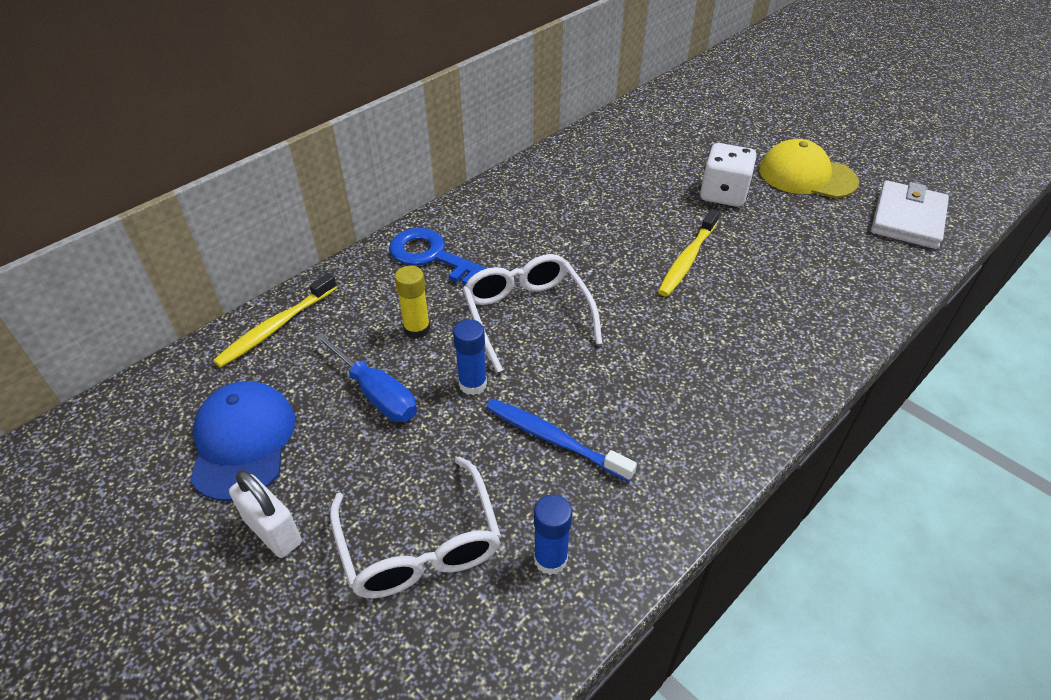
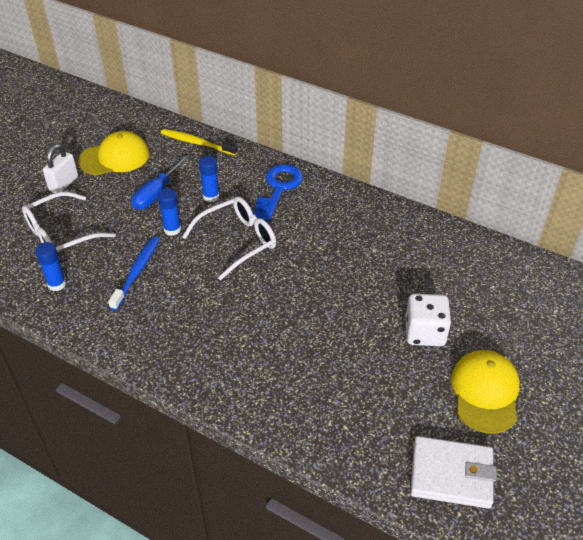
camera: 75 degrees right, 0 degrees up
blue cap [190,381,295,501] -> yellow cap [78,131,150,175]
yellow glue stick [394,266,430,339] -> blue glue stick [199,156,219,202]
yellow toothbrush [658,209,719,297] -> none

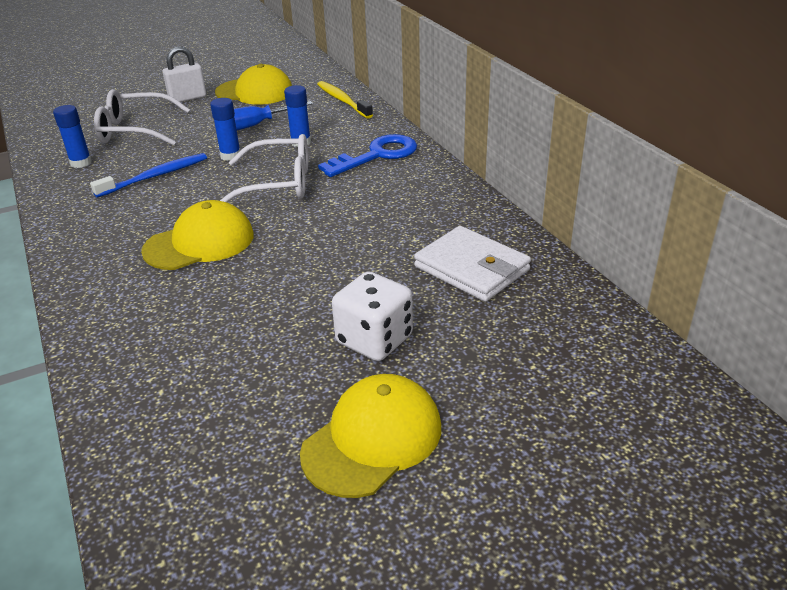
camera: 35 degrees right, 10 degrees down
white wallet [410,436,497,509] -> white wallet moved to [414,226,531,302]
none -> yellow cap [141,200,254,270]

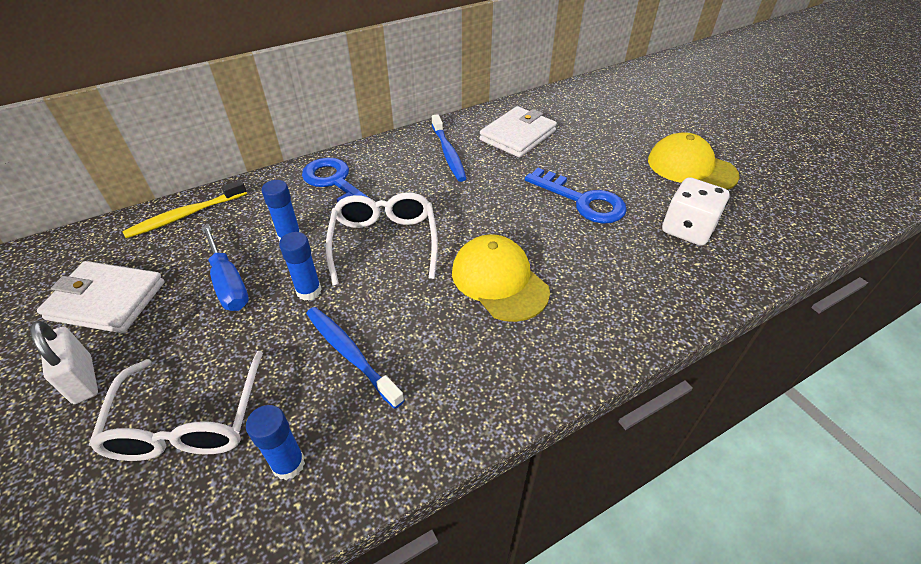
camera: 95 degrees left, 10 degrees up
yellow cap [215,64,292,105] -> white wallet [37,261,165,333]
white dice [332,271,413,361] -> white dice moved to [662,177,730,246]
none -> blue toothbrush [432,114,467,182]
none -> blue key [525,168,627,224]

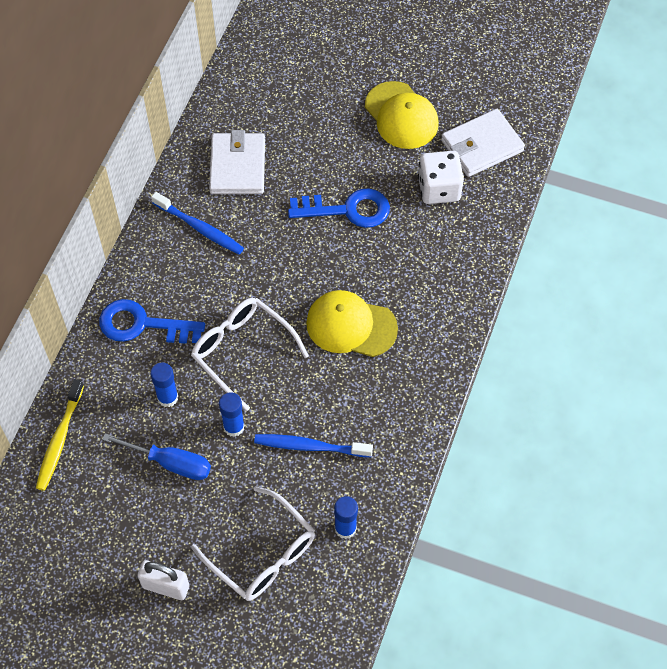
camera: 40 degrees left, 15 degrees up
white wallet [37,261,165,333] -> white wallet moved to [441,109,525,177]
yellow cap [648,132,740,190] -> yellow cap turned 120 degrees counterclockwise [365,81,439,149]

